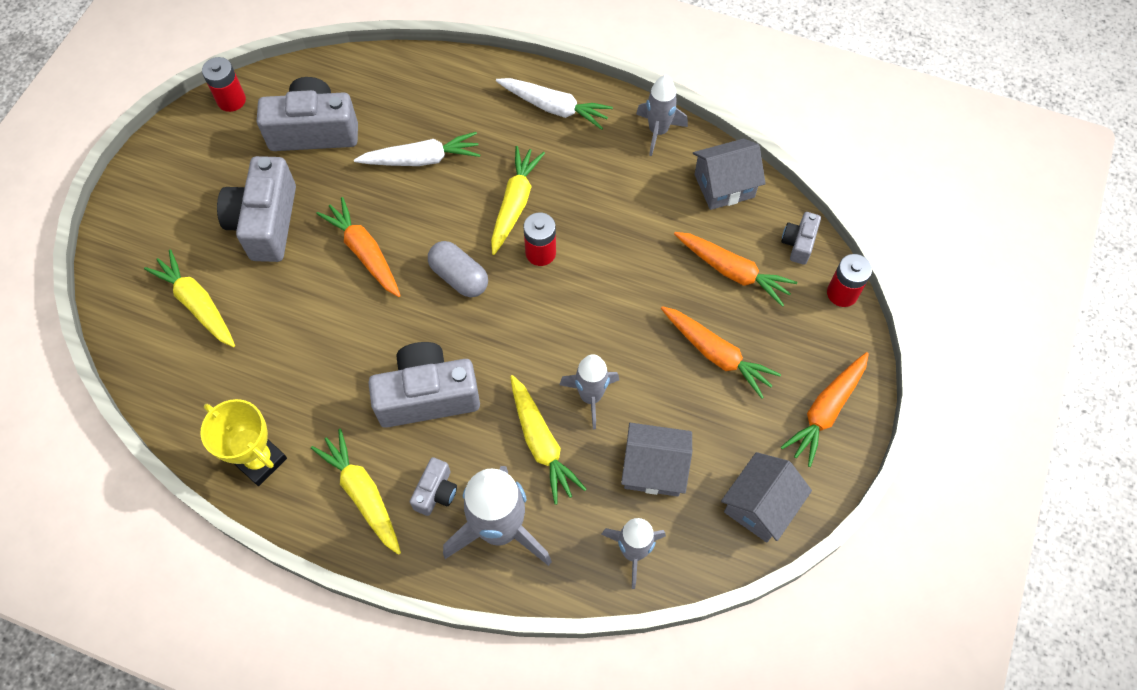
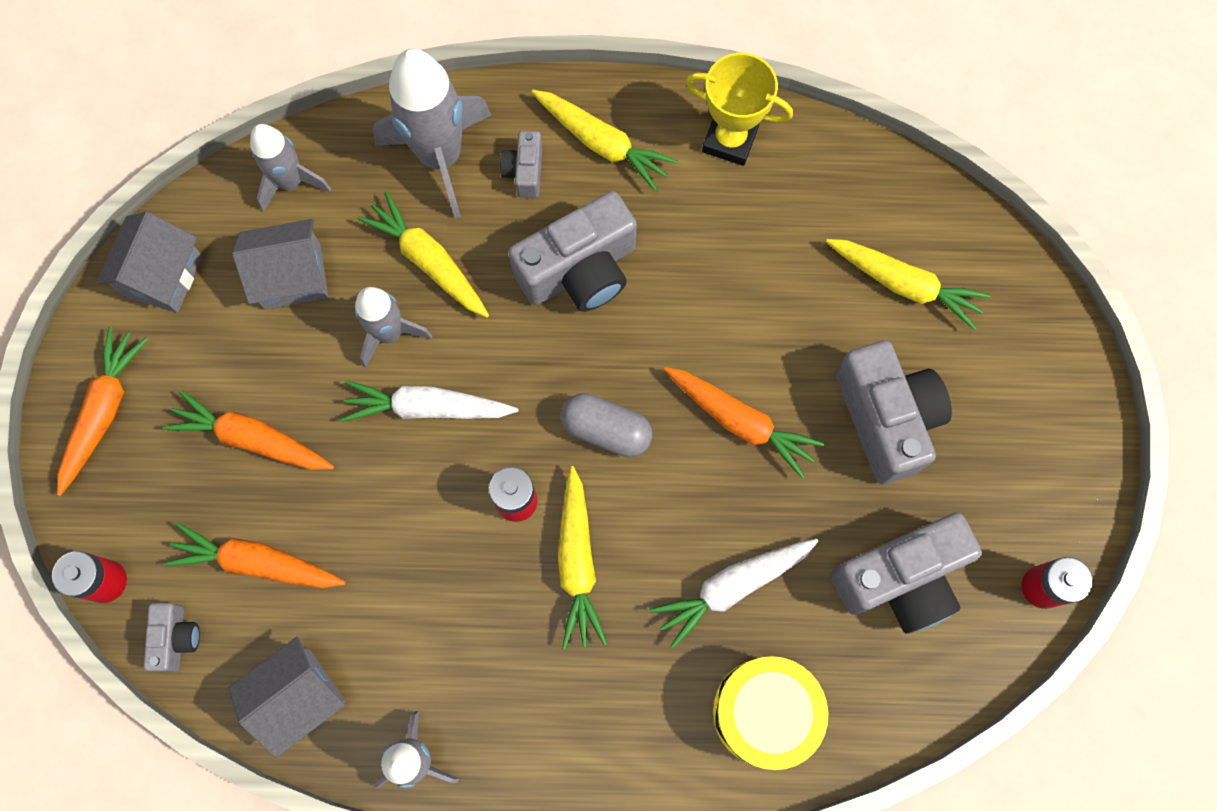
camera: 160 degrees right, 10 degrees up
white carrot [496,78,613,130] -> white carrot moved to [341,380,518,422]
none -> yellow drum [713,656,828,770]

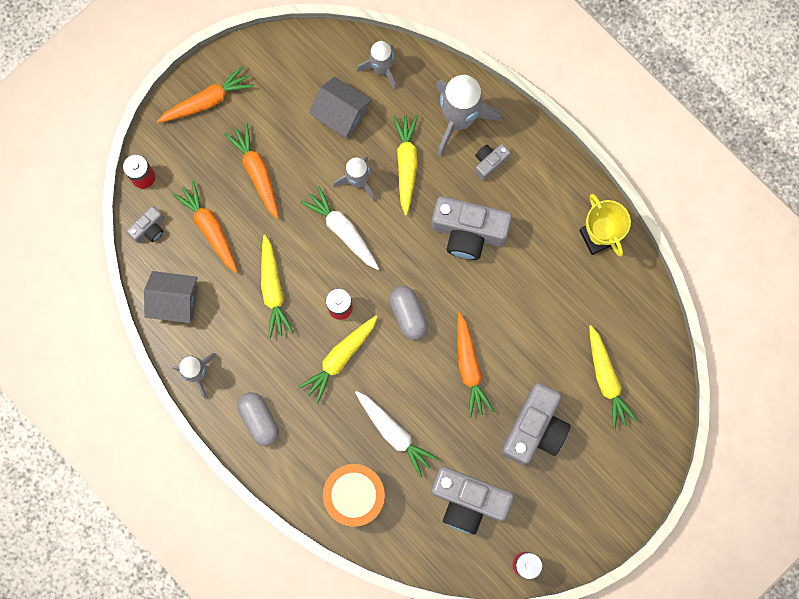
camera: 45 degrees right, 5 degrees up
grey house [96,212,202,313] -> none
yellow carrot [531,90,678,192] -> yellow carrot moved to [261,235,294,339]
white carrot [650,538,818,649] -> white carrot turned 150 degrees counterclockwise [355,391,439,477]
yellow drum [713,656,828,770] -> orange drum [323,464,385,527]
none -> grey capsule [237,392,279,446]

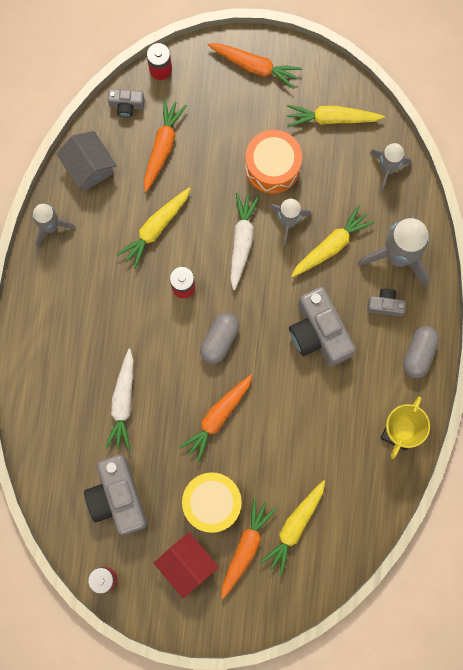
camera: 50 degrees right, 0 degrees up
orange carrot [224,123,279,219] -> orange carrot moved to [221,498,277,599]
grey capsule [237,392,279,446] -> grey capsule moved to [403,326,439,378]
yellow carrot [298,315,378,404] -> yellow carrot moved to [287,105,385,127]
grey house [309,77,372,139] -> none
orange drum [323,464,385,527] -> orange drum moved to [245,130,302,194]
grey camera [501,383,571,465] -> yellow drum [182,472,242,533]
none -> red house [154,532,219,598]

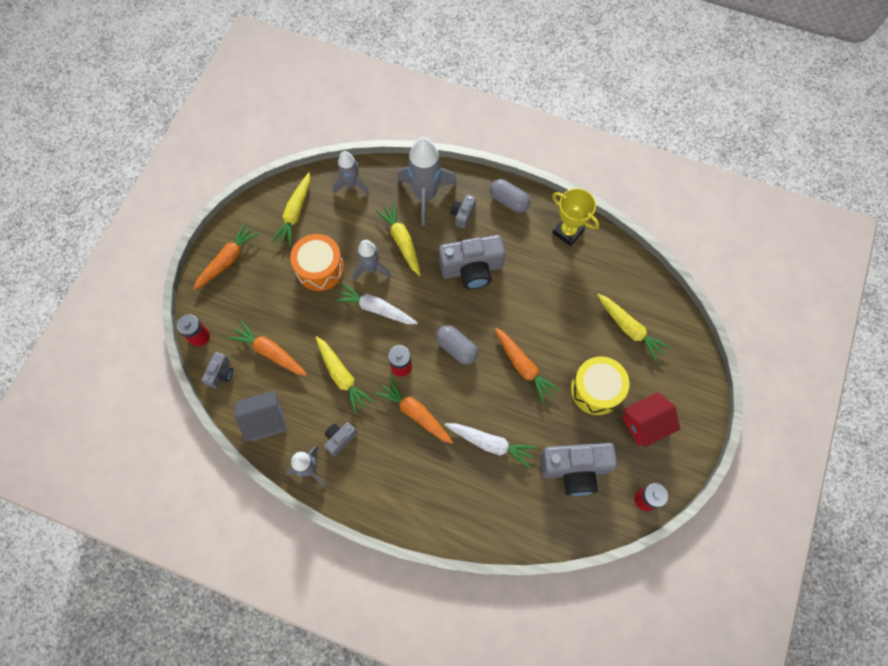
camera: 75 degrees left, 10 degrees down
orange carrot [221,498,277,599] -> orange carrot moved to [375,377,453,444]
none -> grey camera [324,422,357,456]

